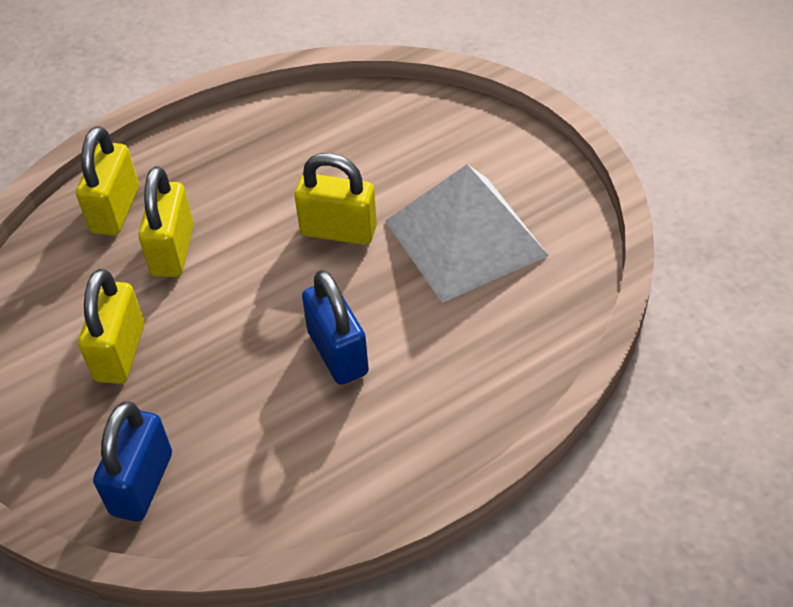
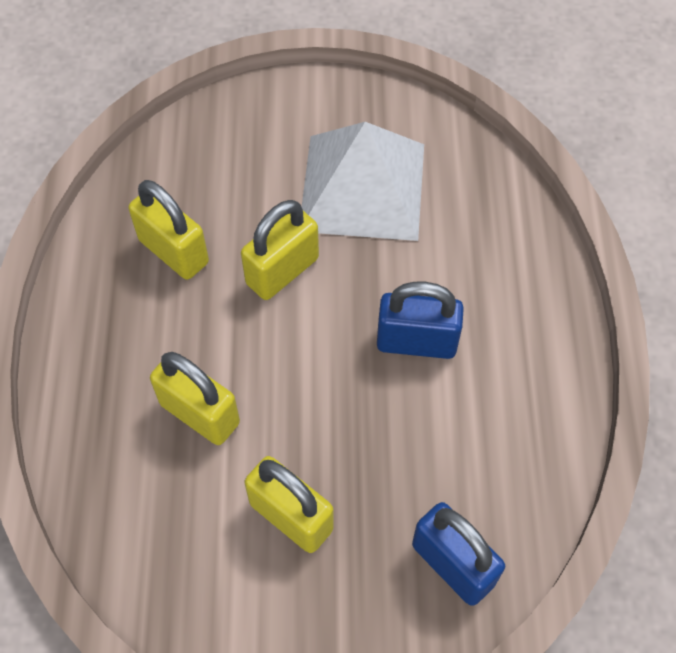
camera: 60 degrees left, 10 degrees up
yellow padlock [76,126,139,236] -> yellow padlock moved to [128,180,209,280]

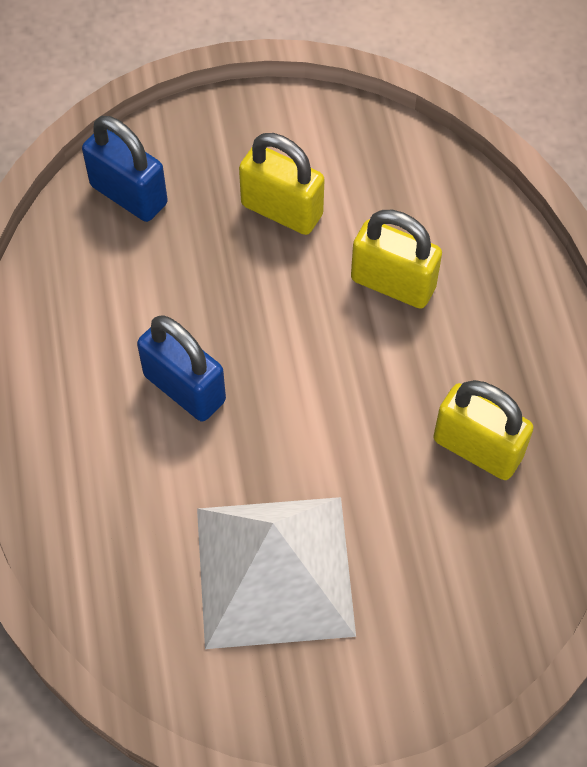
camera: 170 degrees right, 0 degrees up
yellow padlock [241,200,319,300] -> none
blue padlock [377,282,464,359] -> blue padlock turned 45 degrees clockwise [137,315,226,421]

